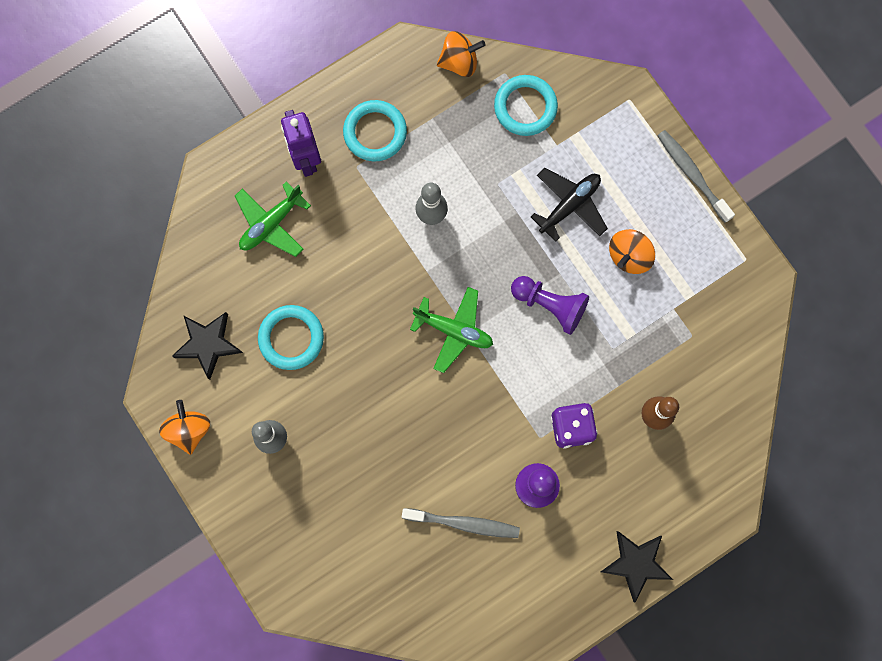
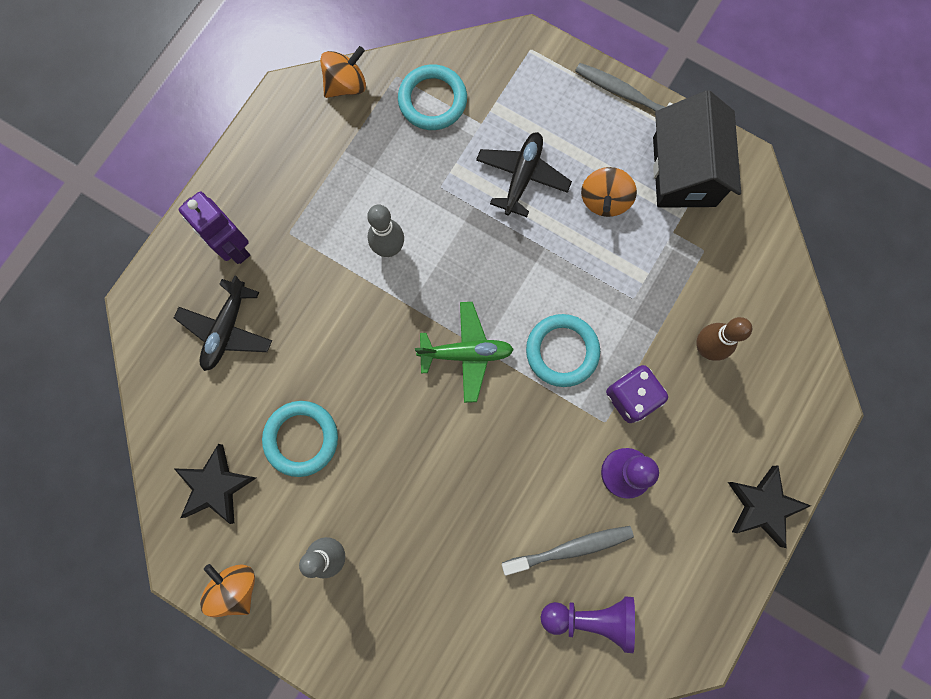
camera: 25 degrees left, 0 degrees up
green plane [235,181,311,257] -> black plane [174,275,272,371]
turquoise ring [343,100,407,161] -> turquoise ring moved to [526,314,600,387]
purple pawn [511,276,589,335] -> purple pawn moved to [541,596,635,653]
none -> black house [653,90,741,208]

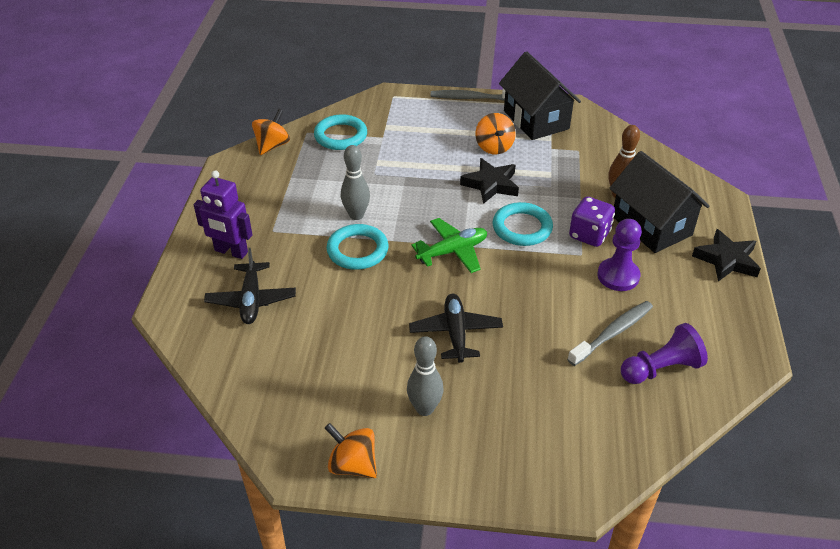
camera: 25 degrees left, 35 degrees down
black star [174,444,256,524] -> black star moved to [460,158,519,204]
turquoise ring [262,401,338,477] -> turquoise ring moved to [326,224,389,270]
black plane [476,132,572,217] -> black plane moved to [409,294,503,363]
none -> black house [609,151,710,253]

